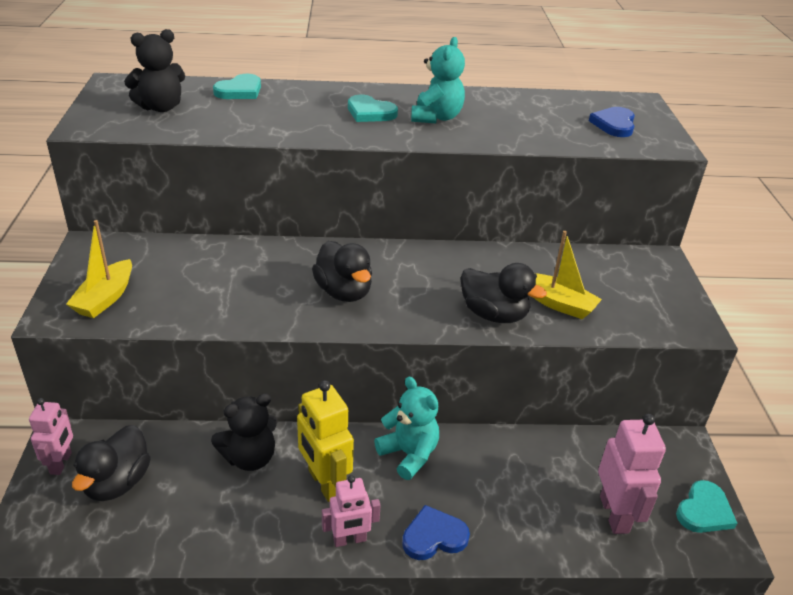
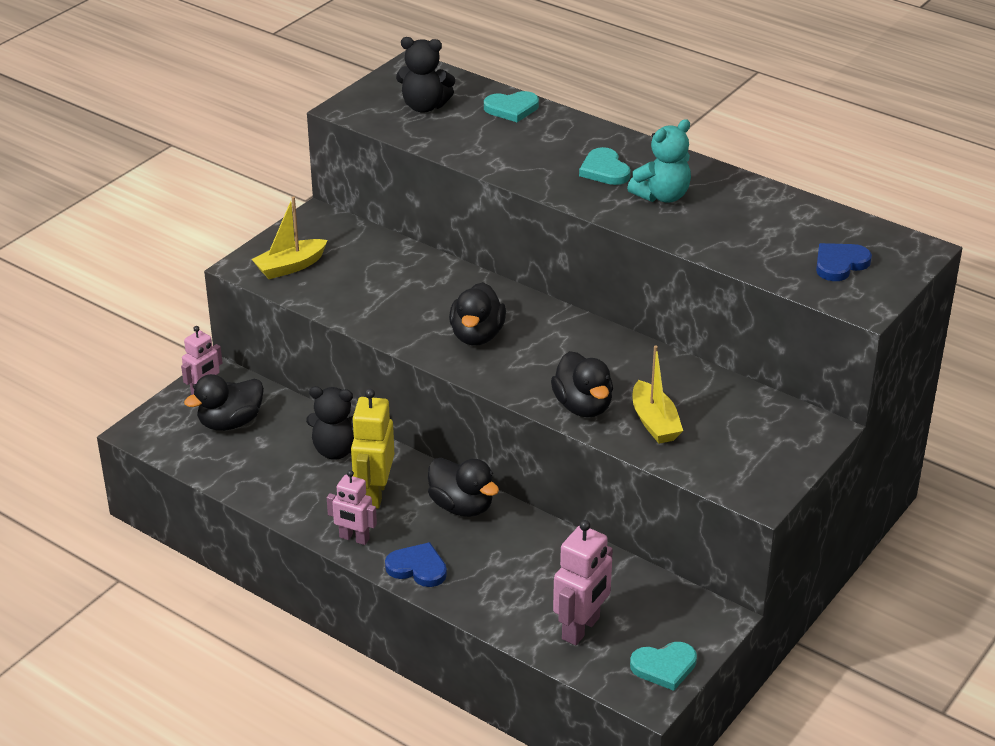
camera: 40 degrees right, 0 degrees up
turquoise teddy bear [374,377,439,480] -> black duck [428,458,499,517]

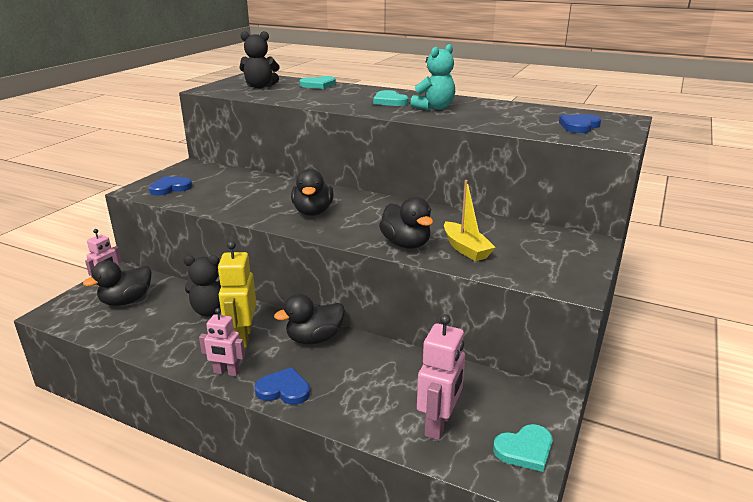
camera: 10 degrees left, 10 degrees down
yellow boat [252,196,327,279] -> blue heart [149,176,192,196]
black duck [428,458,499,517] -> black duck turned 120 degrees clockwise [274,294,345,344]

